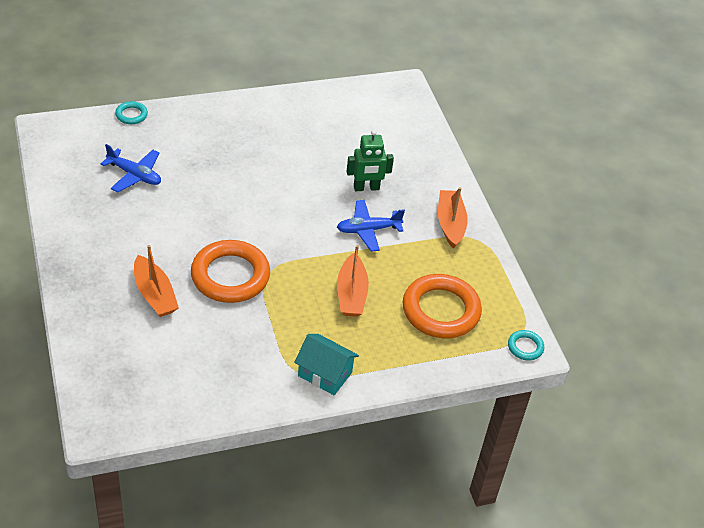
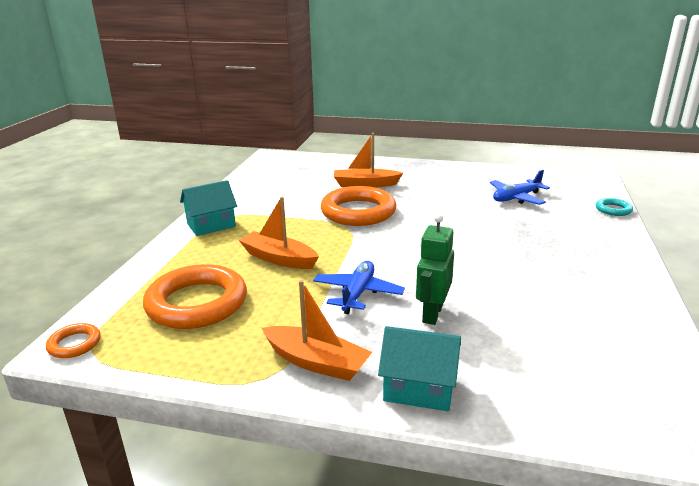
camera: 125 degrees right, 20 degrees down
turquoise ring [508,330,544,360] -> orange ring [46,323,101,358]
none -> turquoise house [378,326,461,411]

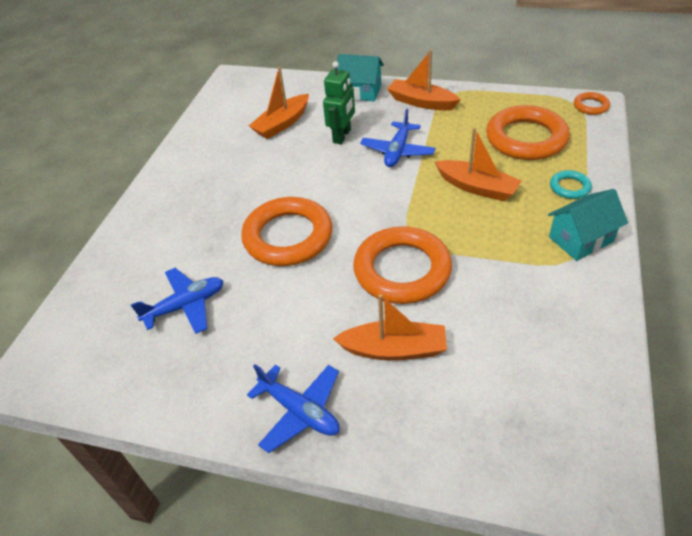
camera: 175 degrees left, 20 degrees up
turquoise ring [596,198,633,216] -> turquoise ring moved to [550,170,592,199]
none -> orange ring [241,197,332,266]
none -> blue plane [247,364,340,453]
none -> orange boat [249,67,309,139]

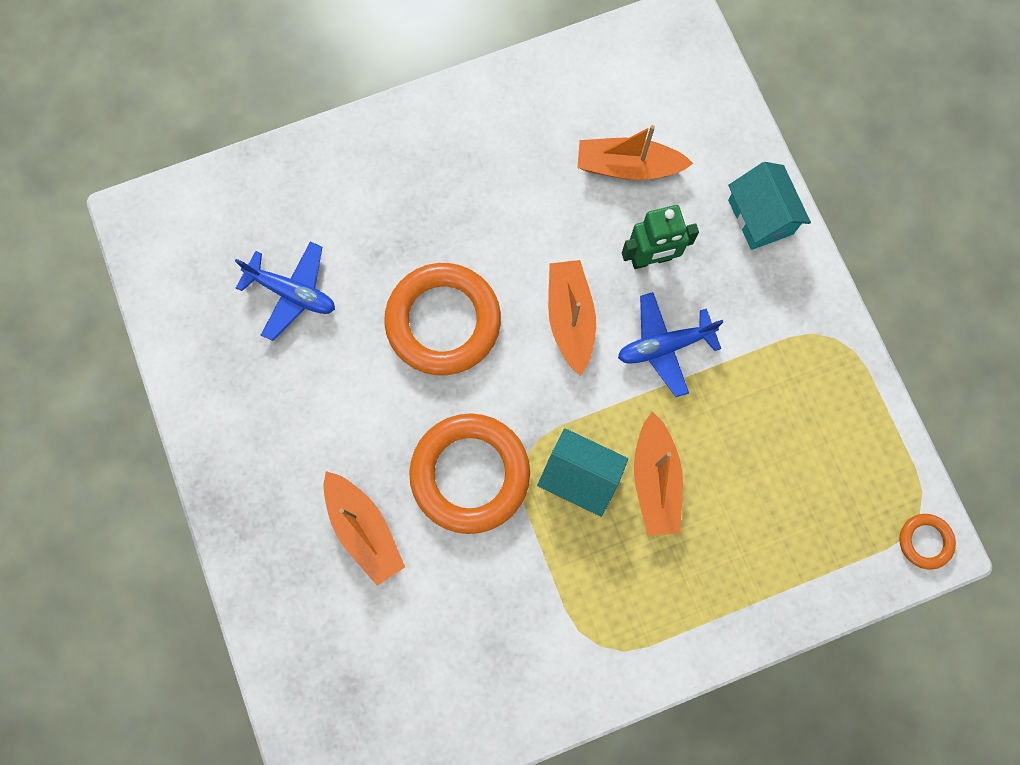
camera: 50 degrees right, 30 degrees up
blue plane [247,364,340,453] -> none
orange boat [387,50,461,110] -> orange boat moved to [548,260,596,376]
orange ring [486,105,570,160] -> none
turquoise house [548,189,628,261] -> turquoise house moved to [537,428,628,517]
turquoise ring [550,170,592,199] -> none

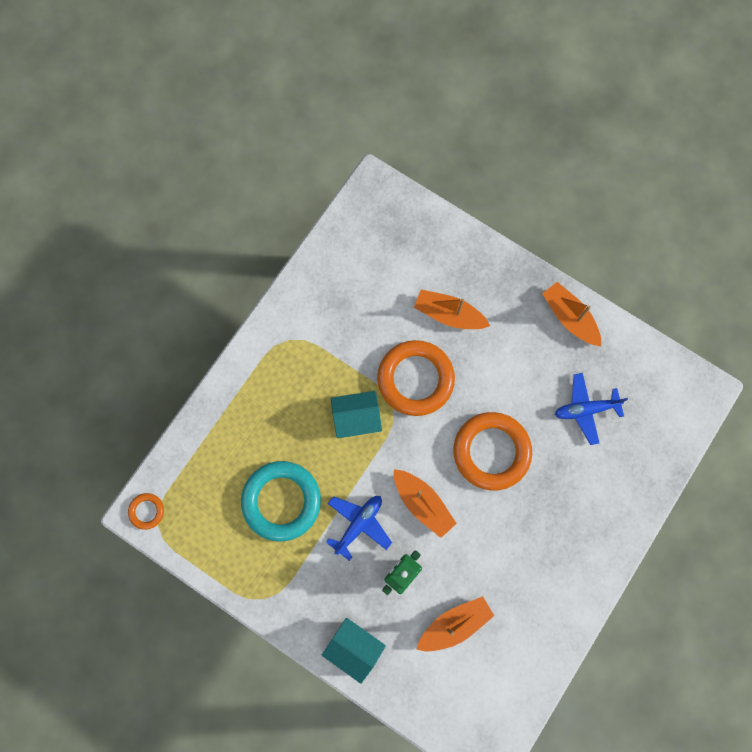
camera: 145 degrees right, 0 degrees up
orange boat [634,411,683,536] -> orange boat moved to [542,282,601,346]
none -> turquoise ring [241,461,321,542]

